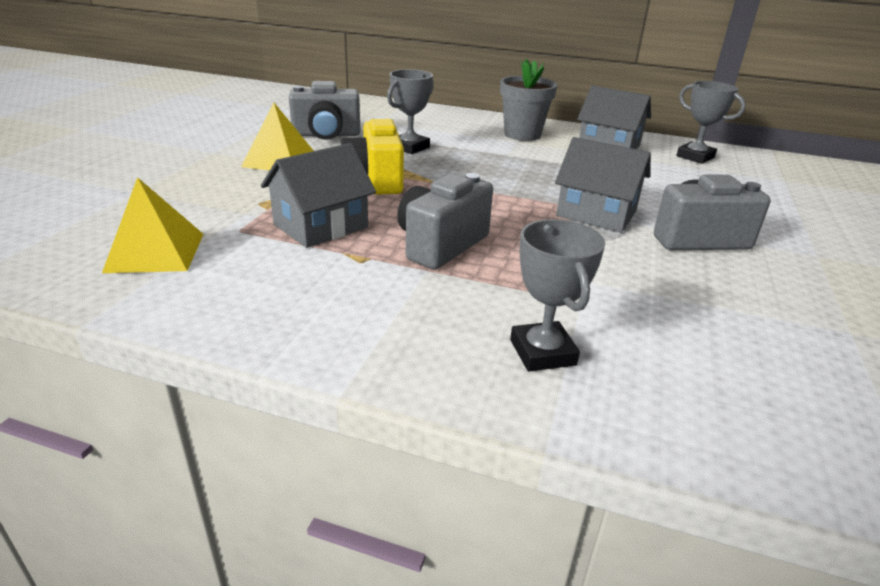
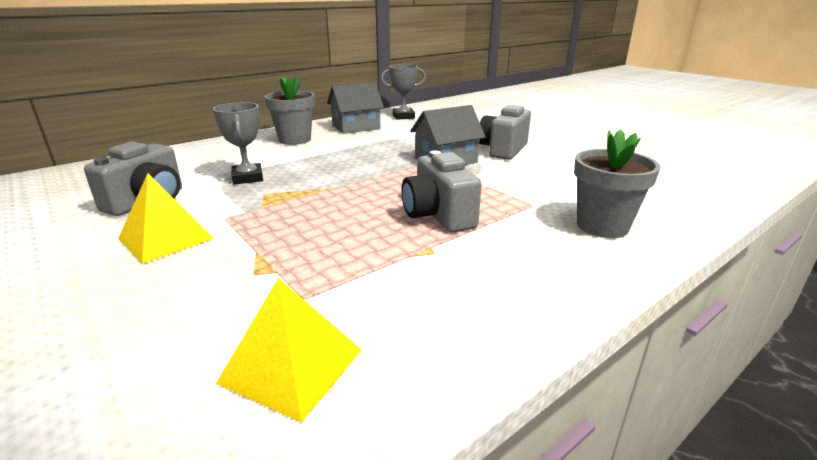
camera: 55 degrees left, 5 degrees down
grey house [261,143,376,248] -> none
yellow camera [341,116,404,195] -> none
grey trophy [510,219,605,372] -> grey flower pot [574,129,661,238]

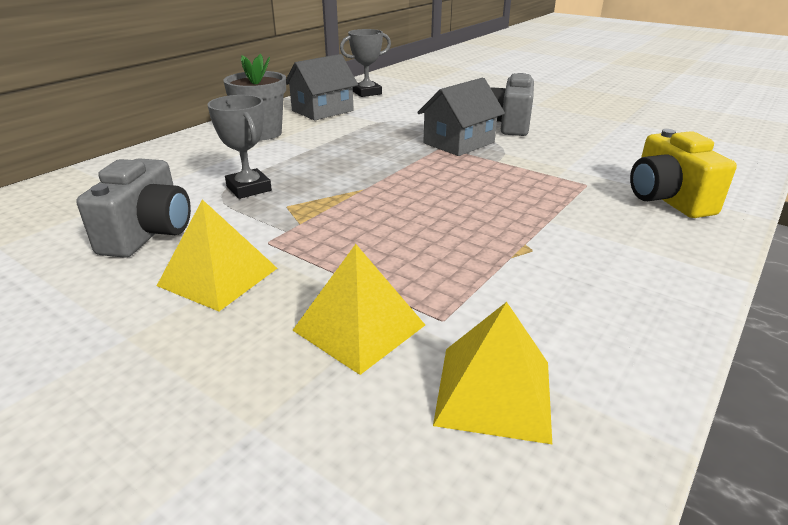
camera: 15 degrees left, 5 degrees up
grey camera [401,151,482,233] -> none
grey flower pot [574,129,661,238] -> yellow camera [630,129,737,218]
none -> yellow pyramid [292,244,425,375]

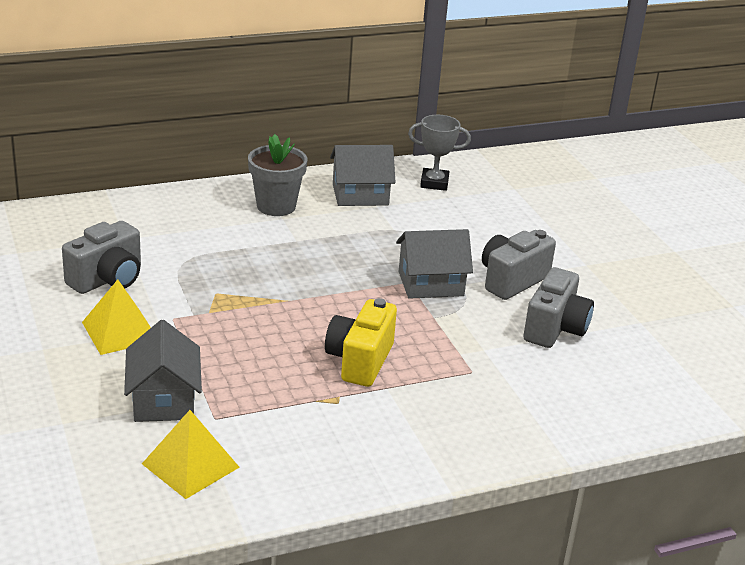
camera: 30 degrees right, 0 degrees up
grey trophy [208,95,272,199] -> none
yellow pyramid [292,244,425,375] -> grey house [124,320,202,422]
yellow camera [630,129,737,218] -> yellow camera moved to [325,298,397,387]
none -> grey camera [523,267,594,348]

